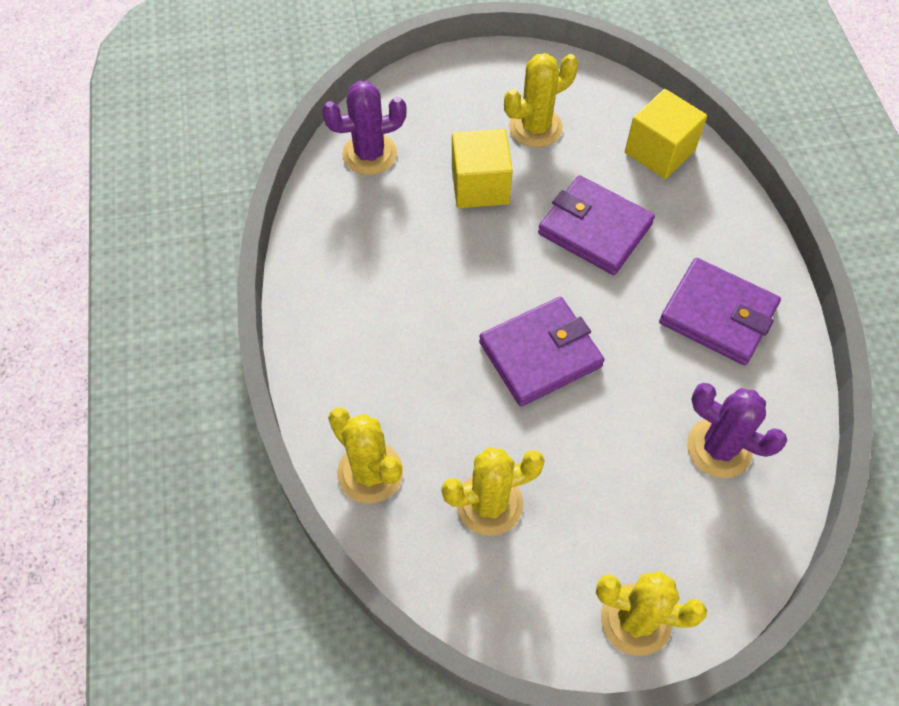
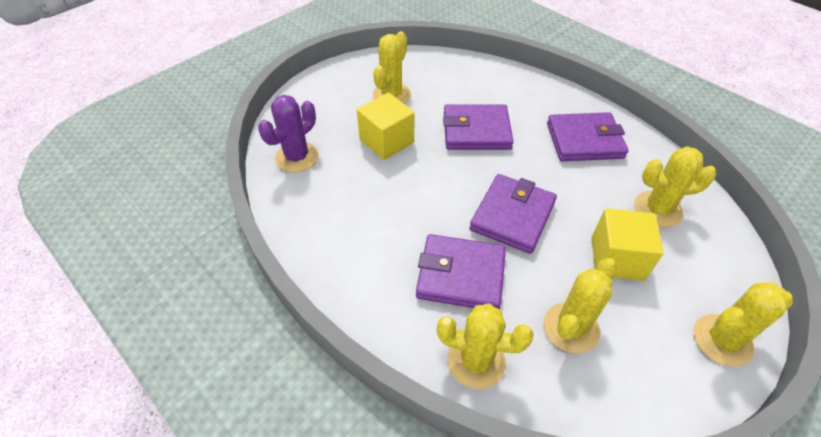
camera: 35 degrees left, 10 degrees down
yellow cube [625,89,707,179] -> yellow cube moved to [592,208,664,281]
purple cactus [687,383,787,478] -> yellow cactus [634,146,716,227]
none -> purple wallet [416,234,506,309]

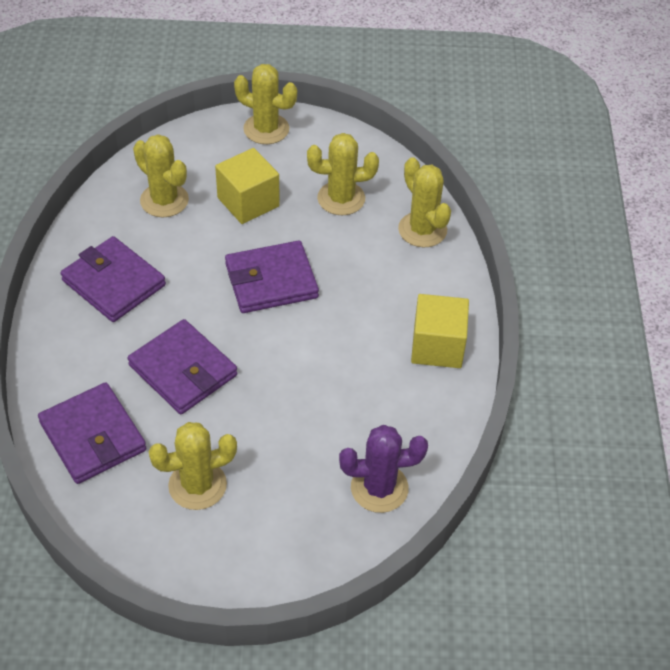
camera: 135 degrees left, 0 degrees up
yellow cube [357,92,415,160] -> yellow cube moved to [411,294,469,368]
purple wallet [416,234,506,309] -> purple wallet moved to [38,382,147,484]

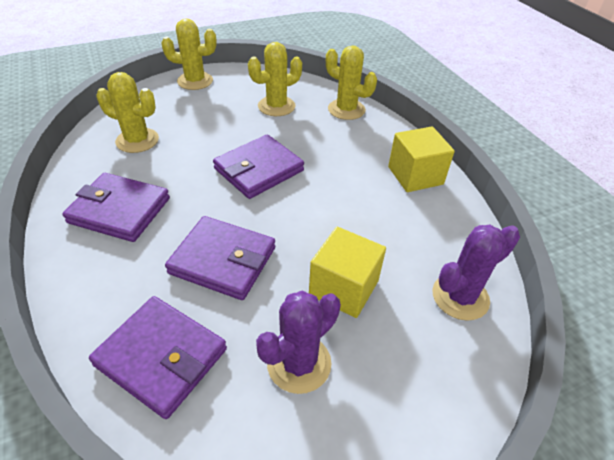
camera: 25 degrees left, 5 degrees down
yellow cactus [148,422,237,510] -> purple cactus [256,291,341,394]
yellow cube [215,148,280,224] -> yellow cube moved to [309,227,386,318]

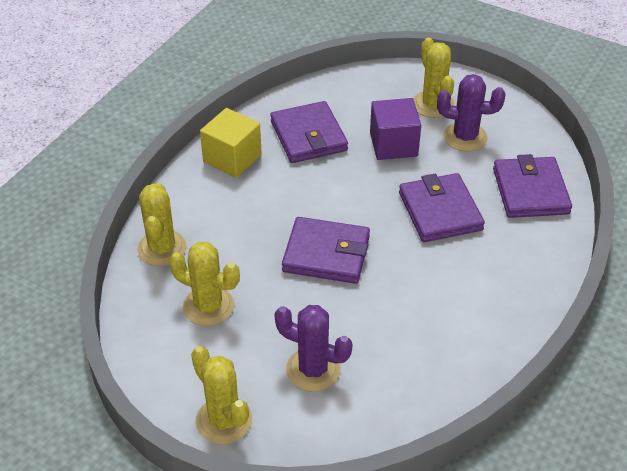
camera: 125 degrees left, 0 degrees up
purple wallet [62,173,170,242] -> purple wallet moved to [270,101,348,163]
yellow cactus [97,72,159,153] -> yellow cactus moved to [413,37,455,118]
yellow cube [309,227,386,318] -> purple cube [370,98,421,160]
purple cactus [432,225,520,321] -> purple cactus moved to [274,305,353,392]

